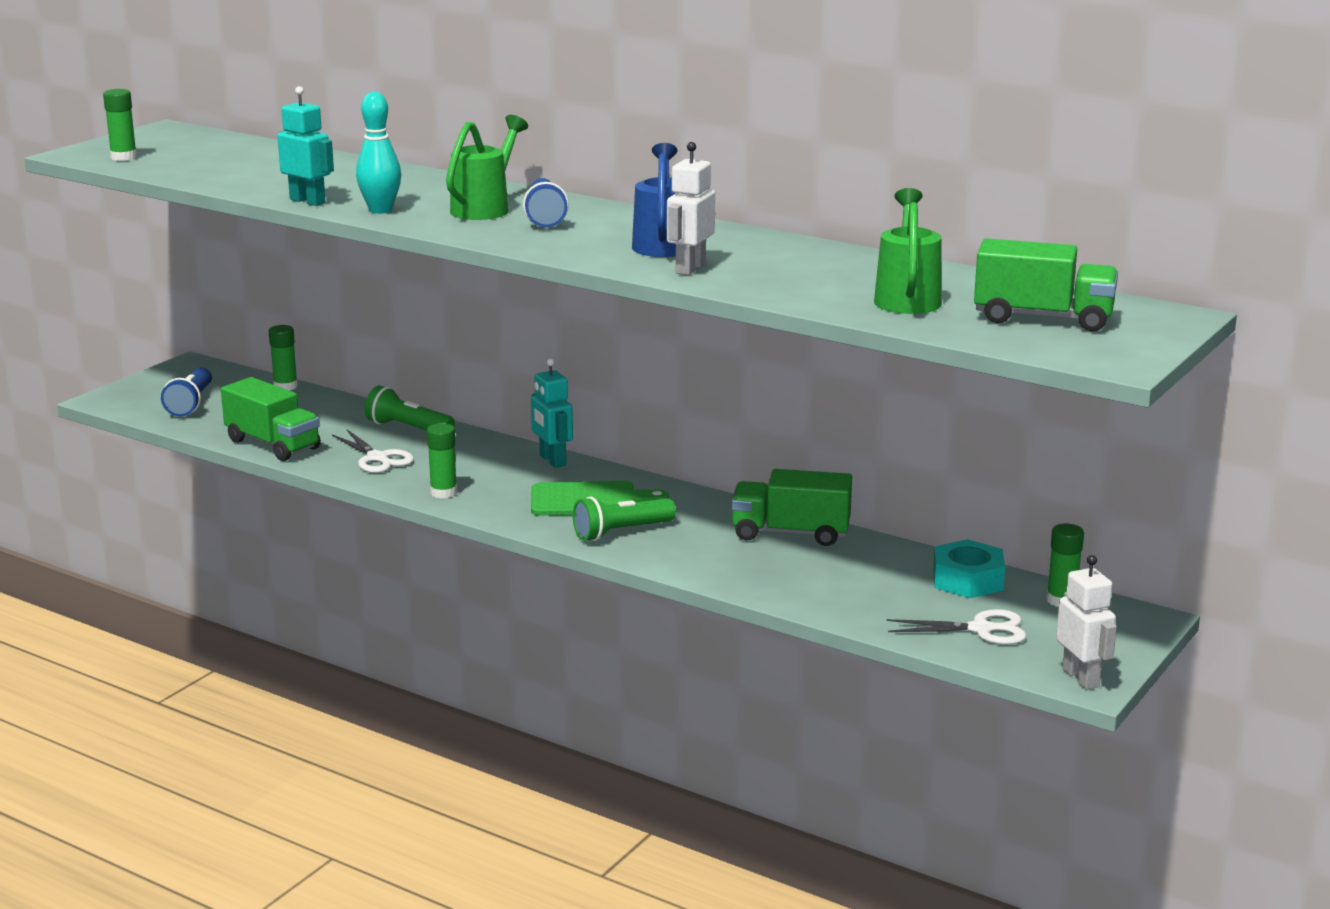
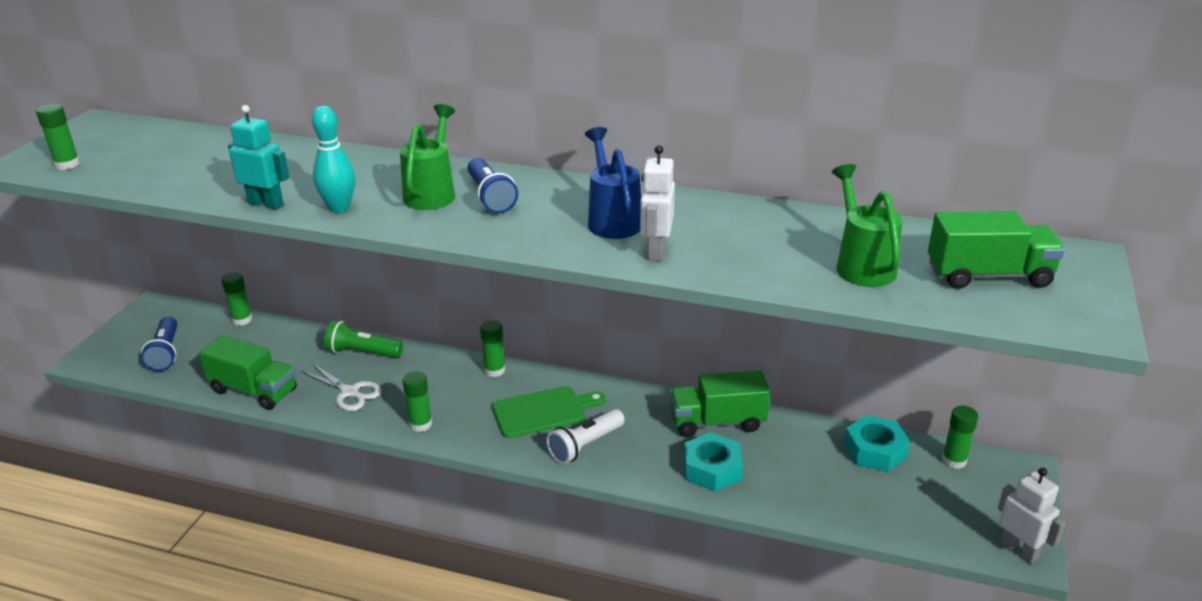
camera: 15 degrees left, 10 degrees up
turquoise robot [531,358,573,468] -> green glue stick [480,320,505,377]
green flashlight [573,496,676,541] -> white flashlight [546,409,625,464]
white scissors [886,609,1026,645] -> none
none -> turquoise nut [684,432,743,492]

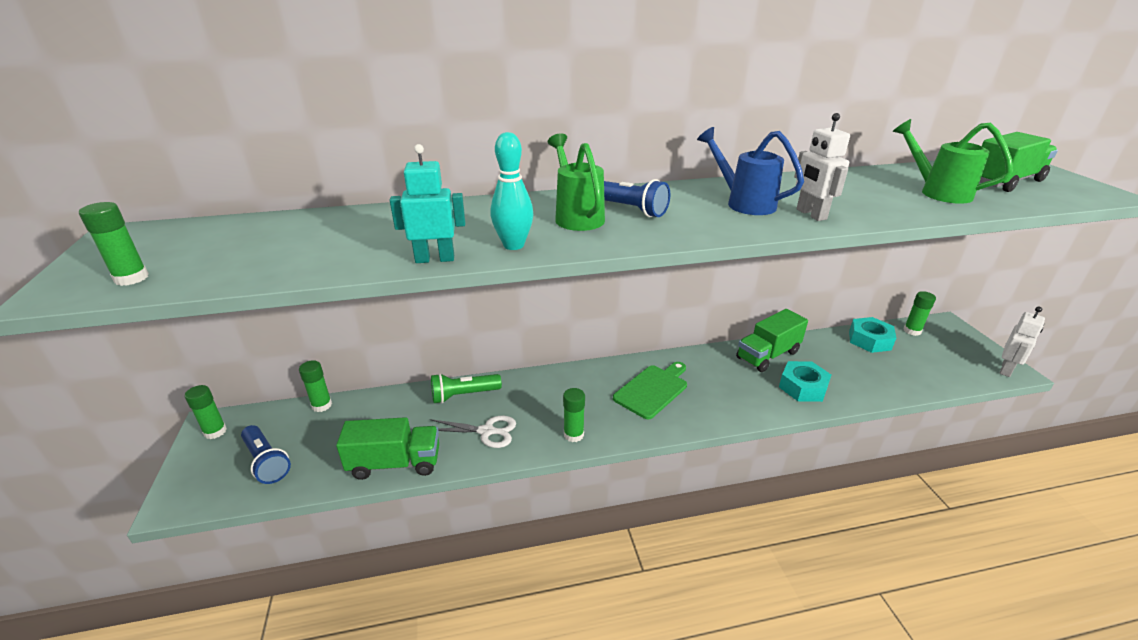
camera: 30 degrees left, 0 degrees up
green glue stick [480,320,505,377] -> green glue stick moved to [184,385,227,439]
white flashlight [546,409,625,464] -> none
white robot [998,468,1066,564] -> white robot turned 105 degrees clockwise [1000,307,1045,377]

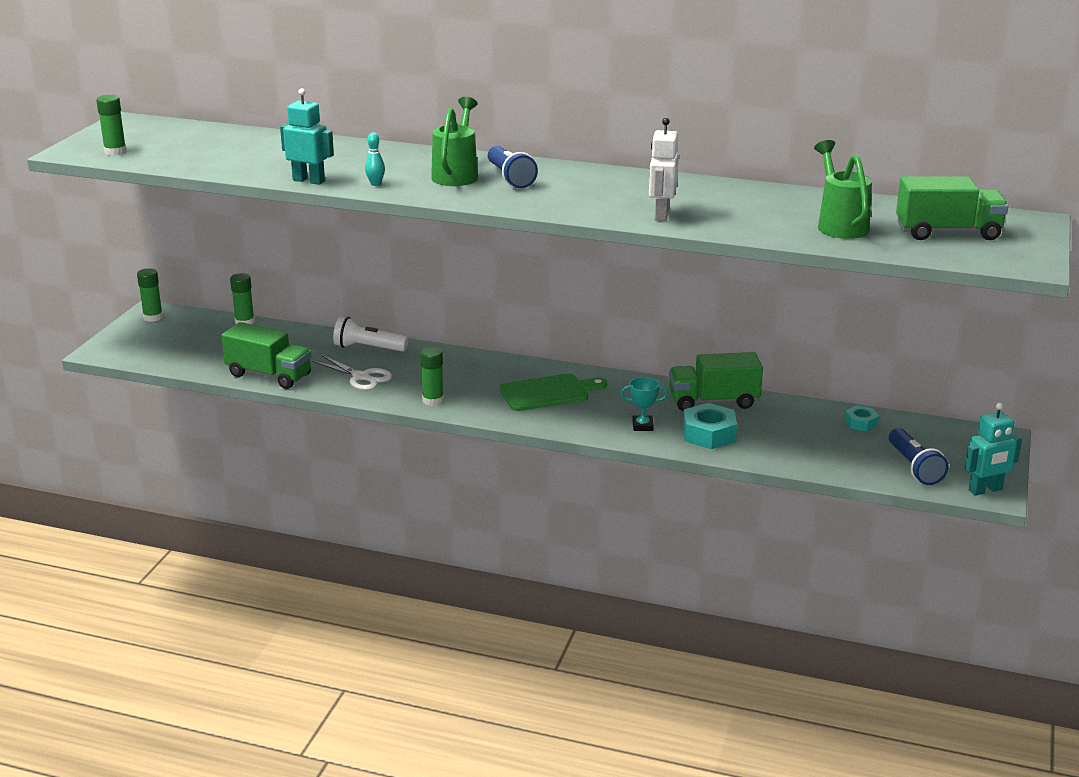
camera: 30 degrees right, 5 degrees down
blue flashlight [241,425,291,484] -> blue flashlight moved to [889,428,948,485]
green flashlight [431,373,502,404] -> white flashlight [333,316,408,352]
turquoise bowling pin [491,132,533,250] -> turquoise bowling pin [365,132,385,186], size x0.55
blue watering can [697,127,804,215] -> none
turquoise nut [849,317,896,353] -> turquoise nut [845,406,879,431], size x0.57
green glue stick [903,291,936,336] -> none
white robot [1000,307,1045,377] -> turquoise robot [965,403,1022,496]
none -> turquoise trophy [620,377,668,431]

